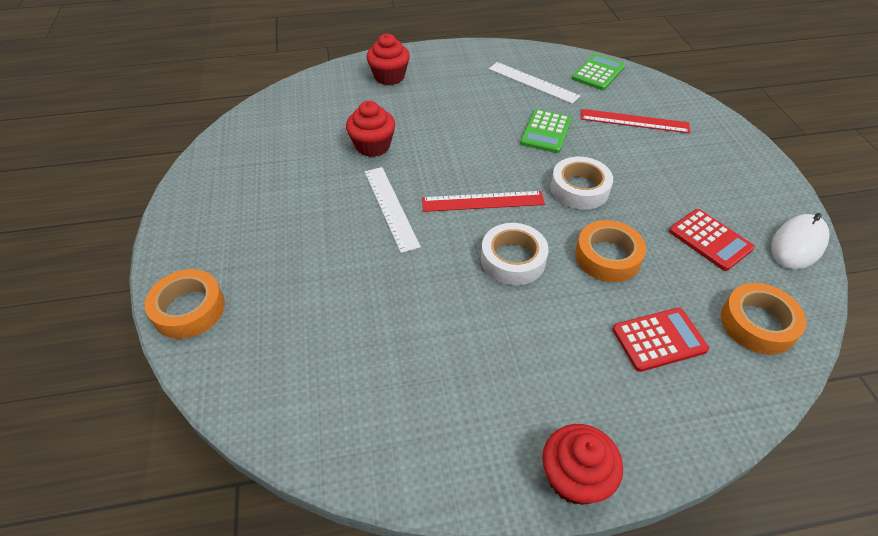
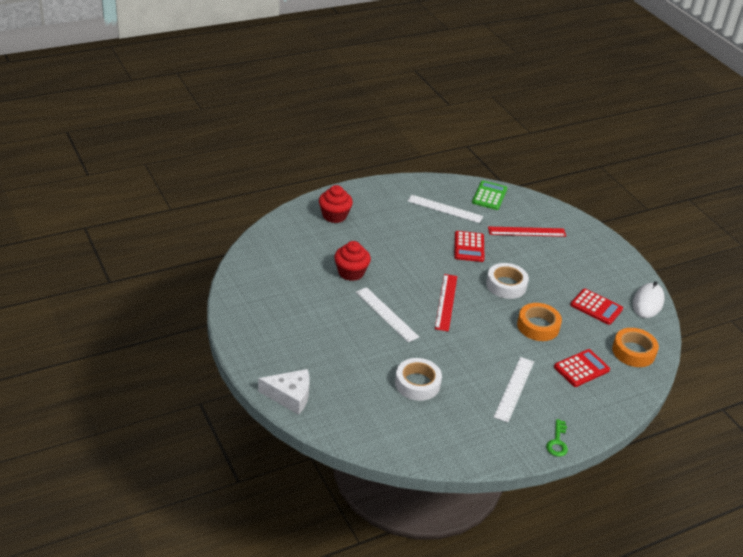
camera: 20 degrees left, 10 degrees down
orange tape [145,269,225,339] -> white cheese [258,369,310,415]
red ruler [422,191,545,212] -> red ruler turned 60 degrees counterclockwise [435,274,457,332]
white tape [481,223,549,285] -> white tape moved to [395,358,442,401]
green calculator [520,109,572,153] -> red calculator [454,231,485,262]
red cupcake [542,424,623,505] -> green key [546,419,568,457]
none -> white ruler [494,357,534,422]

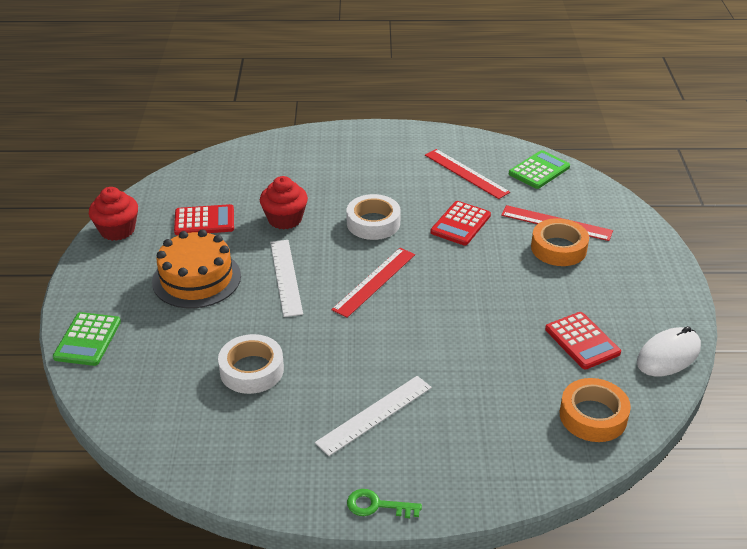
camera: 30 degrees right, 0 degrees up
white cheese [258,369,310,415] -> green calculator [53,312,121,366]
red cupcake [319,185,353,223] -> red cupcake moved to [89,187,138,241]
white ruler [408,195,483,223] -> red ruler [425,149,510,199]
white tape [486,263,529,299] -> white tape moved to [346,194,401,240]
orange tape [517,303,562,341] -> orange tape moved to [531,218,589,266]
green key [546,419,568,457] -> green key turned 60 degrees clockwise [347,489,422,518]
red calculator [554,349,610,387] -> red calculator moved to [174,204,234,235]
none -> orange cake [152,229,241,308]

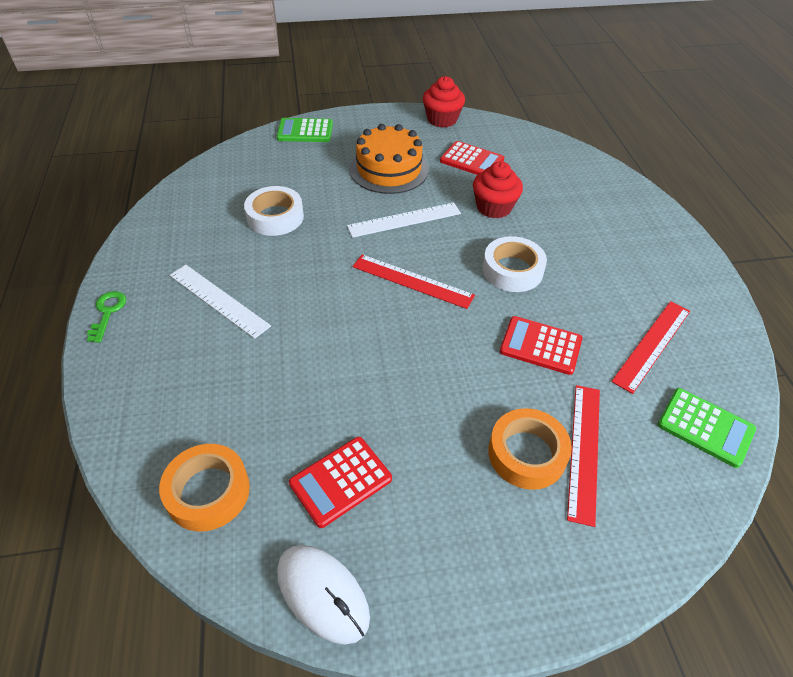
camera: 80 degrees right, 10 degrees up
red calculator [174,204,234,235] -> red calculator turned 45 degrees counterclockwise [440,141,504,175]

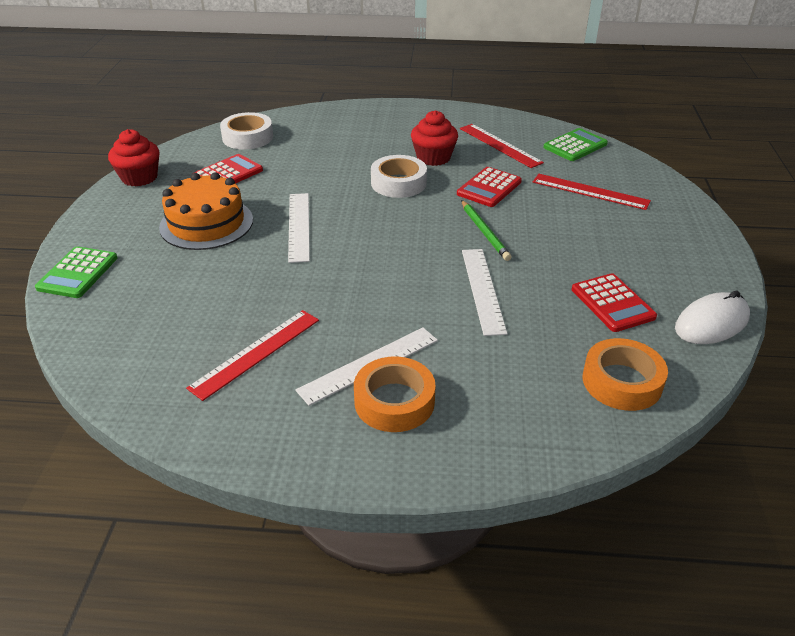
camera: 75 degrees left, 10 degrees down
green key [87,291,126,342] -> none
white tape [244,186,304,236] -> white tape moved to [220,112,273,150]
red ruler [352,254,475,309] -> red ruler moved to [186,310,319,401]
red cupcake [473,161,523,218] -> red cupcake moved to [411,110,458,166]
orange tape [488,408,572,490] -> orange tape moved to [354,356,436,432]
none -> green pencil [461,200,512,261]
none -> white ruler [462,249,508,336]

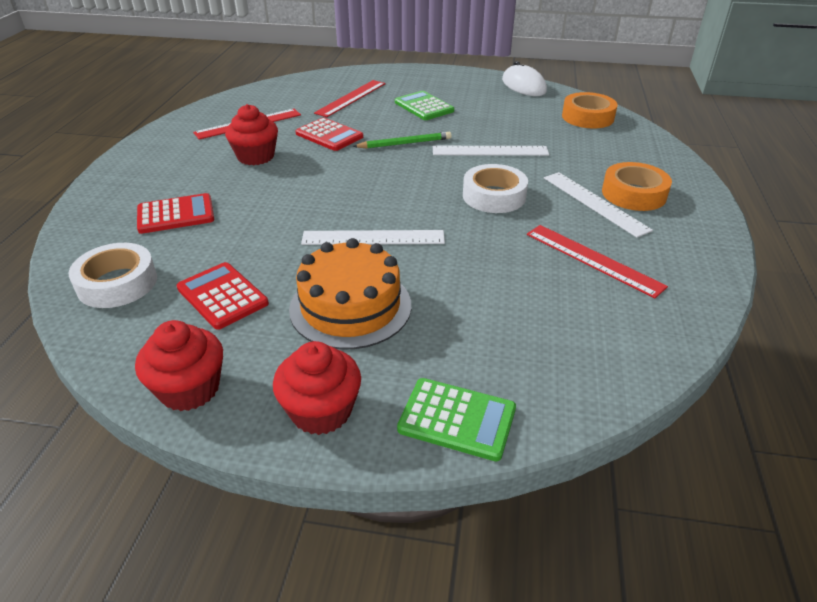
camera: 85 degrees left, 0 degrees up
white tape [371,155,427,198] -> white tape moved to [463,164,528,213]
green calculator [543,128,608,161] -> green calculator moved to [395,91,454,120]
red calculator [572,273,657,332] -> red calculator moved to [137,193,214,234]
none -> red cupcake [273,341,361,435]

